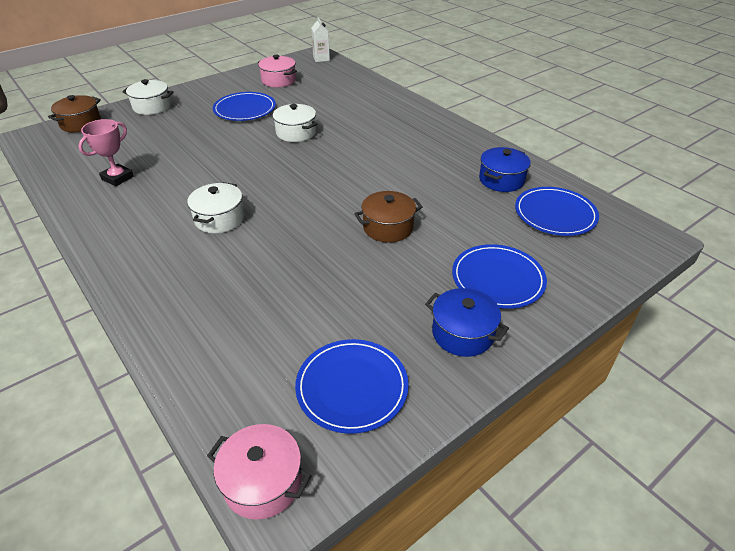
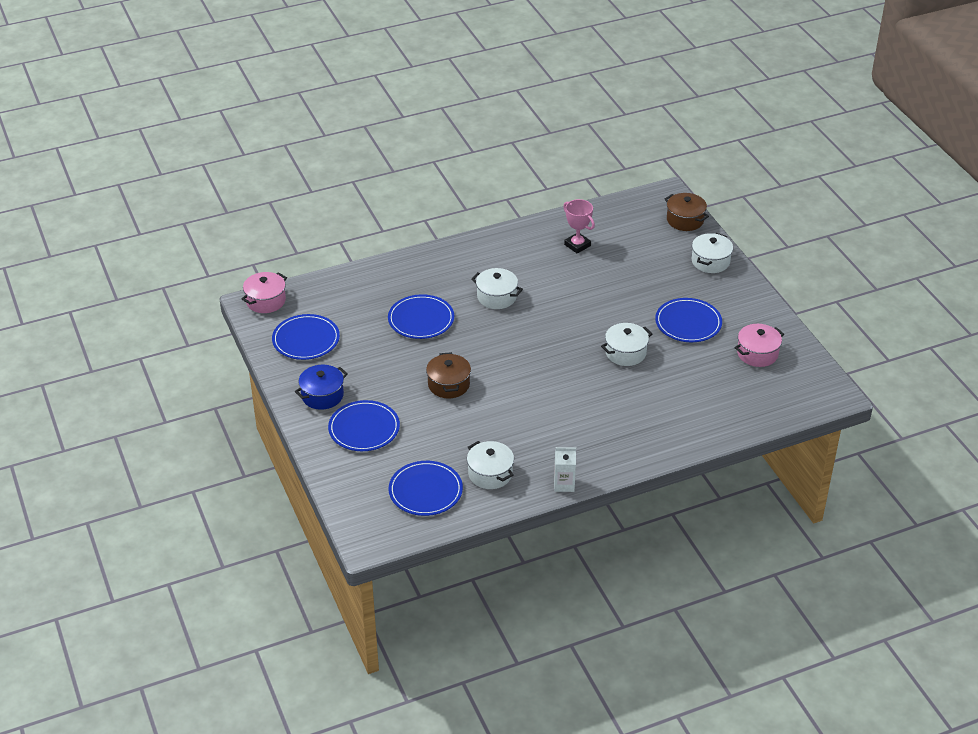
camera: 105 degrees right, 0 degrees up
white carton [311,17,330,62] -> white carton moved to [554,447,576,492]
blue pot [479,147,531,192] -> white pot [467,441,514,489]
none -> blue plate [388,294,454,339]

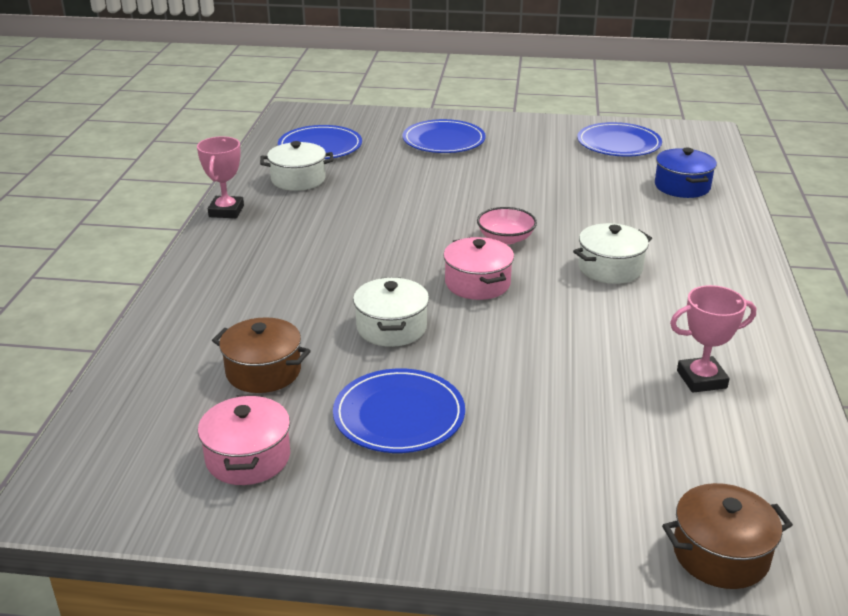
camera: 120 degrees right, 10 degrees down
pink pot [242,272,287,313] -> pink pot moved to [443,237,514,300]
blue pot [295,365,348,410] -> blue pot moved to [655,148,717,198]
blue plate [388,294,454,339] -> none
brown pot [426,352,471,398] -> brown pot moved to [212,317,311,393]
white carton [554,447,576,492] -> pink trophy [197,136,244,218]
white pot [692,233,733,273] -> none
none -> pink bowl [477,207,537,245]

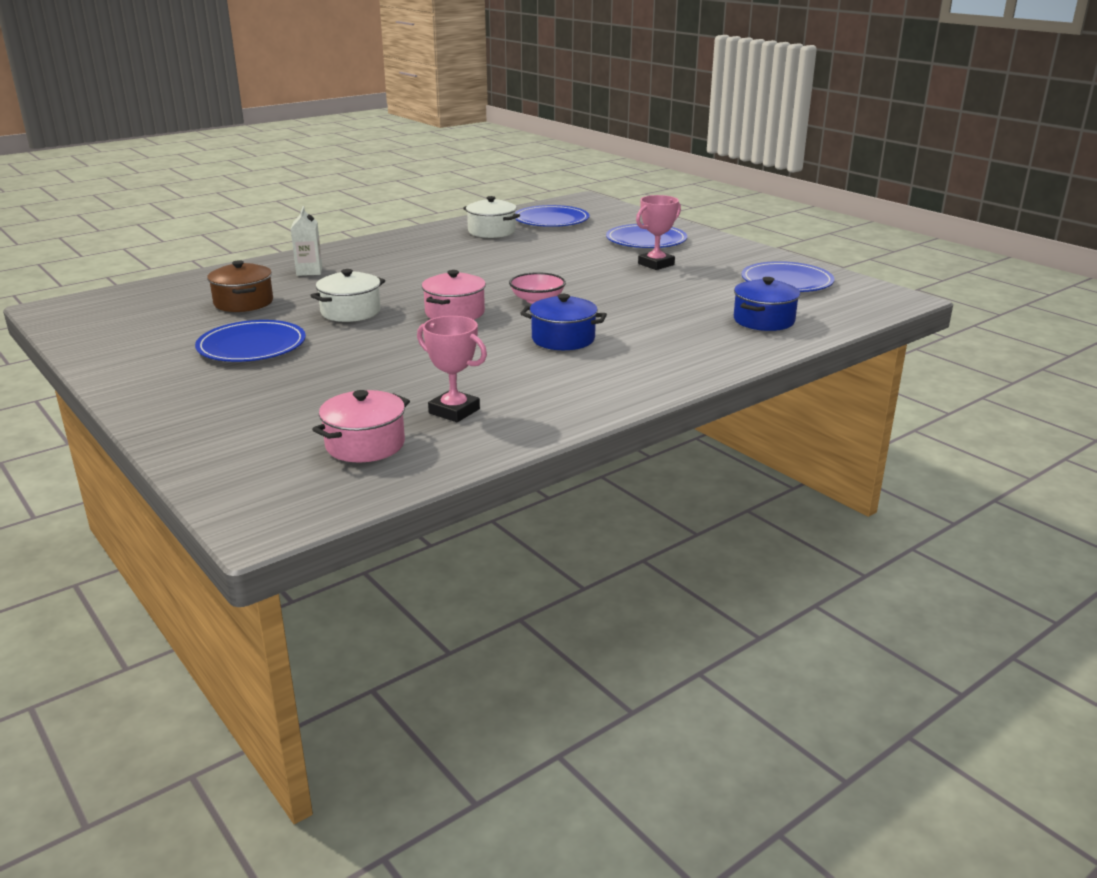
camera: 45 degrees right, 5 degrees down
pink trophy [197,136,244,218] -> pink trophy moved to [636,195,681,270]
pink pot [198,394,290,485] -> pink pot moved to [312,390,410,462]
white pot [573,223,652,284] -> blue pot [520,294,607,350]
brown pot [662,483,793,589] -> none
none -> white carton [291,206,322,276]

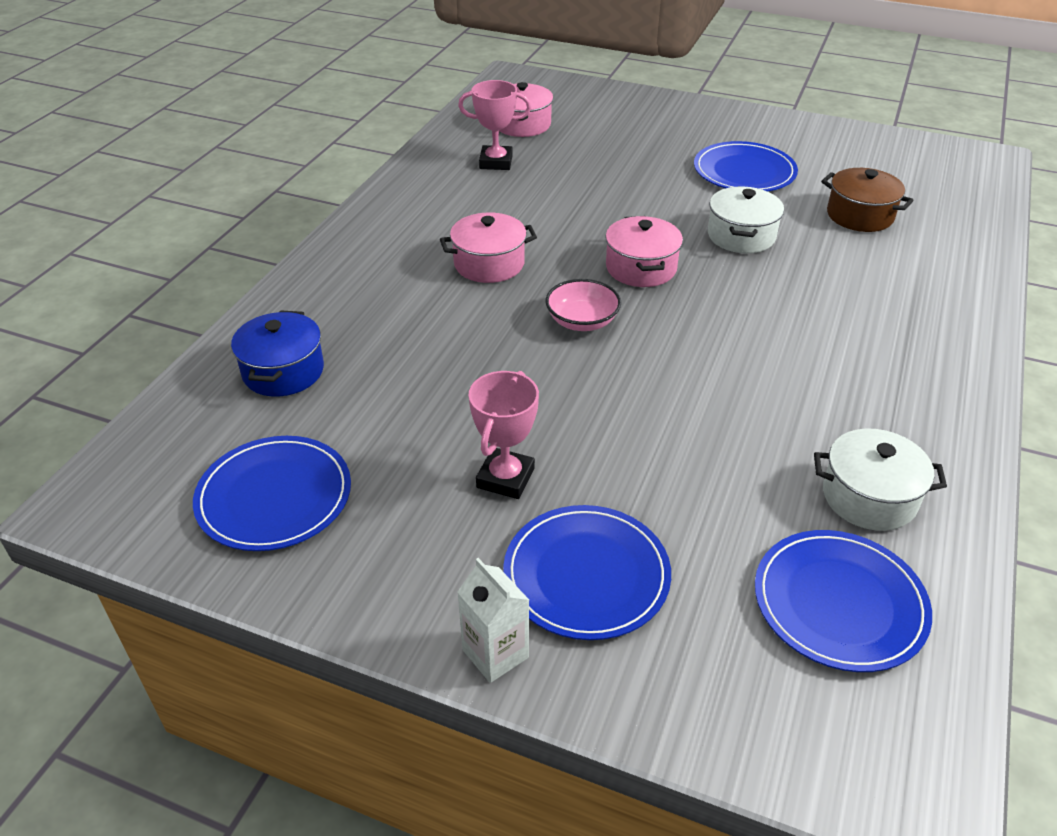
camera: 150 degrees right, 15 degrees up
white carton [291,206,322,276] -> white carton moved to [457,558,529,683]
blue pot [520,294,607,350] -> pink pot [440,213,537,283]

